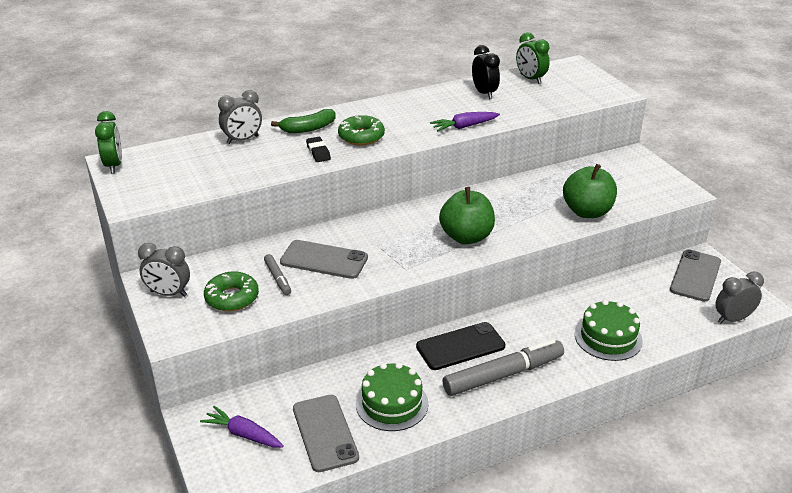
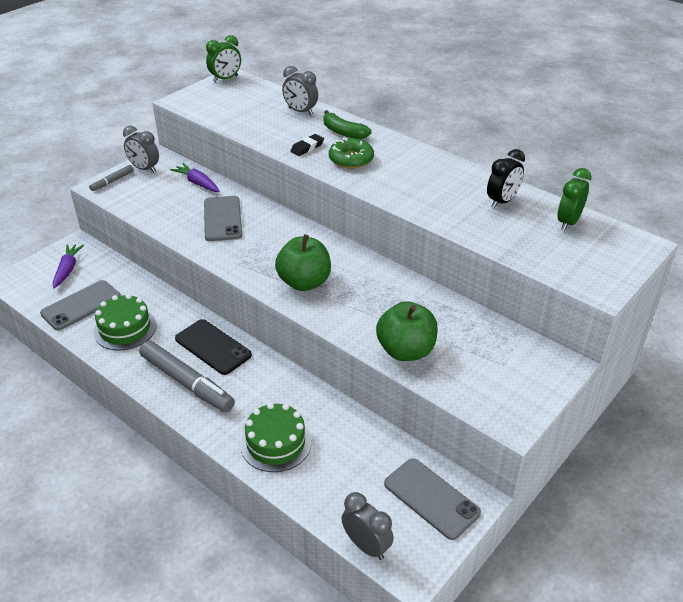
camera: 65 degrees right, 5 degrees up
grey clock [138,243,190,297] -> grey clock turned 45 degrees counterclockwise [123,126,159,173]
green donut [204,271,259,311] -> none
grey marker [264,254,291,295] -> grey marker moved to [89,165,134,191]
purple carrot [430,112,500,132] -> purple carrot moved to [170,163,220,192]
grey phone [670,250,721,302] -> grey phone turned 45 degrees clockwise [384,458,481,540]

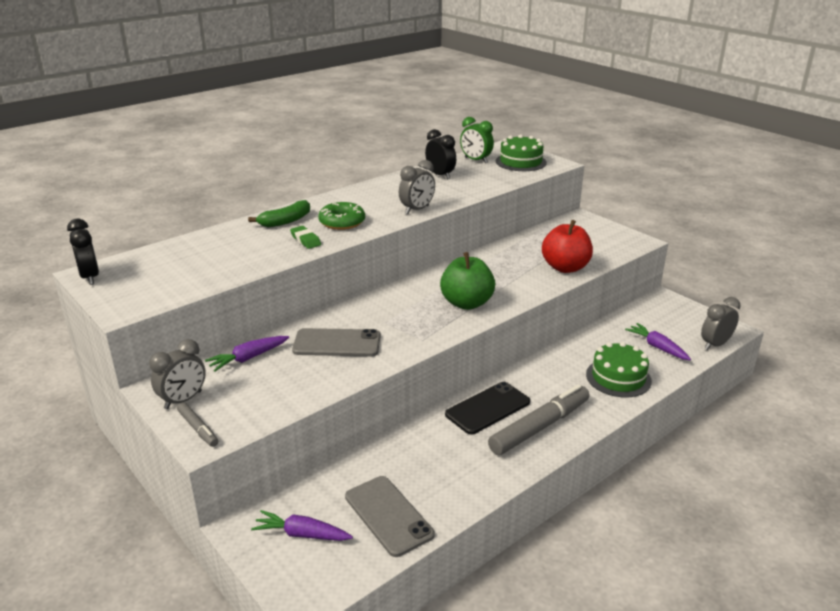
camera: 80 degrees left, 10 degrees down
green cake [93,294,156,351] -> green cake moved to [496,134,547,171]
green clock [206,35,241,82] -> black clock [67,219,99,285]
grey clock [282,66,318,115] -> grey clock moved to [399,160,435,214]
black eraser [291,134,324,156] -> green eraser [290,226,321,249]
green apple [376,301,438,361] -> red apple [542,220,593,273]
grey phone [384,458,481,540] -> none
none -> purple carrot [625,323,691,360]

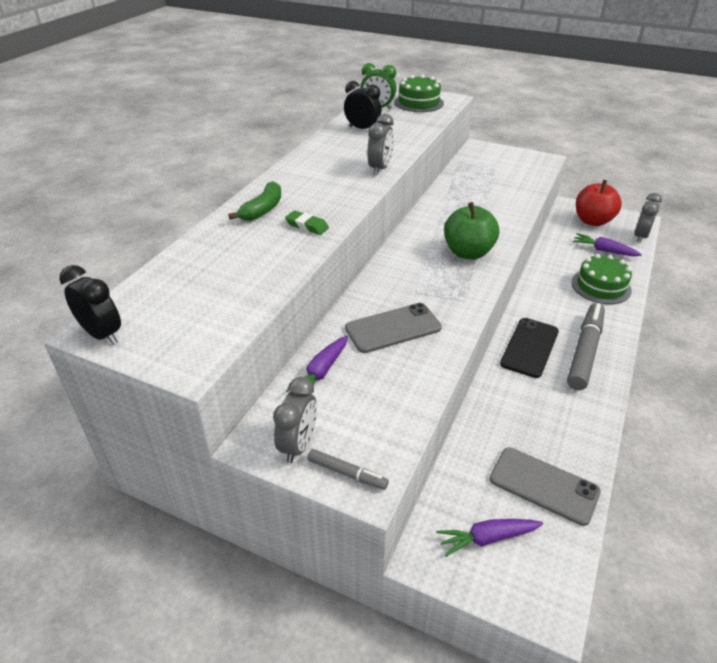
camera: 25 degrees left, 10 degrees up
green donut [318,202,365,230] -> none
red apple [542,220,593,273] -> red apple moved to [576,180,622,226]

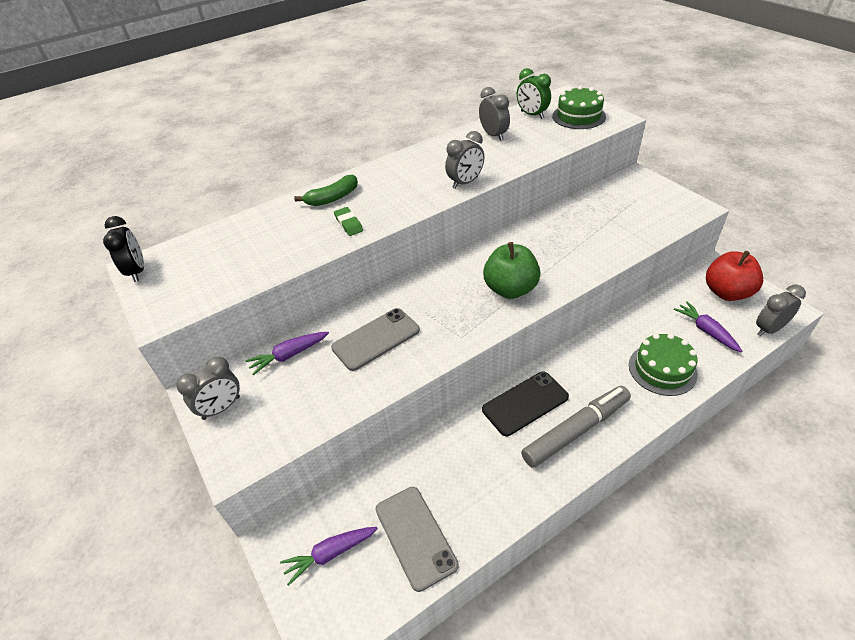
camera: 35 degrees right, 5 degrees up
grey marker [307,449,389,490] -> none
black clock [344,81,381,129] -> grey clock [479,87,510,141]
grey phone [345,303,442,353] -> grey phone turned 45 degrees counterclockwise [331,308,420,371]
purple carrot [436,519,543,557] -> purple carrot turned 45 degrees counterclockwise [280,527,378,586]

